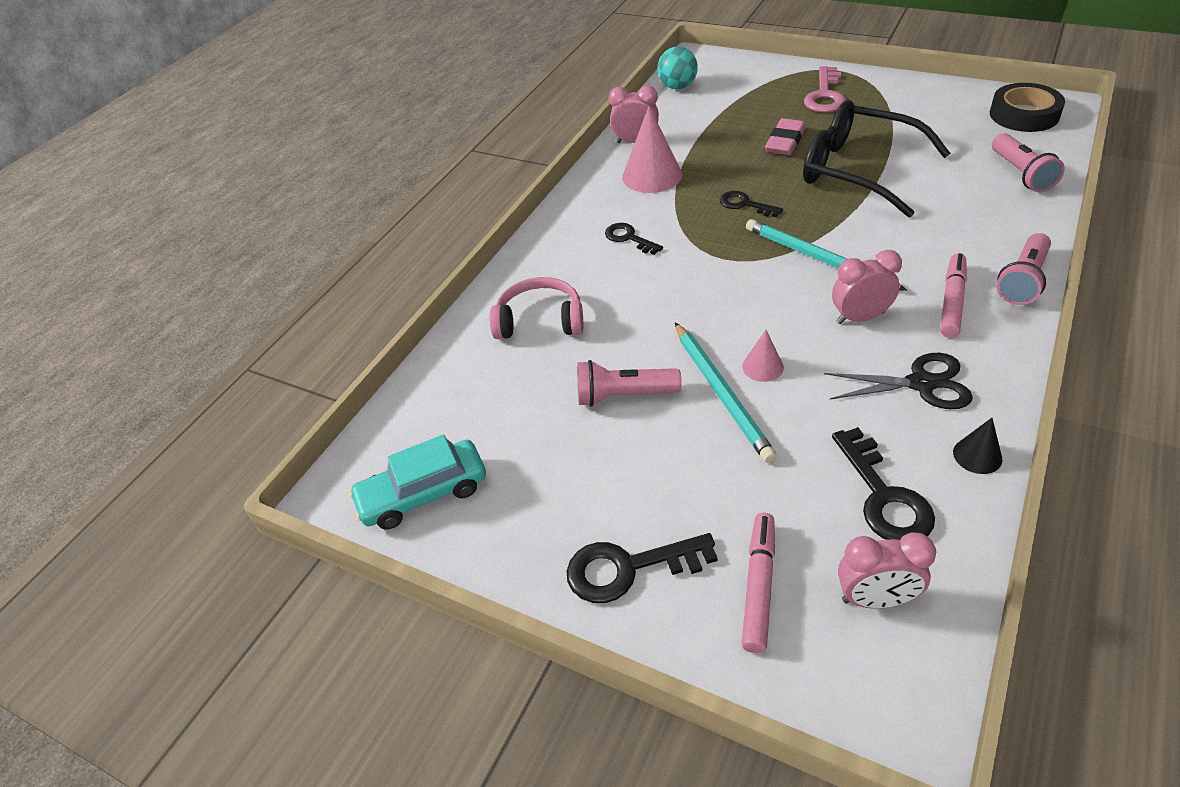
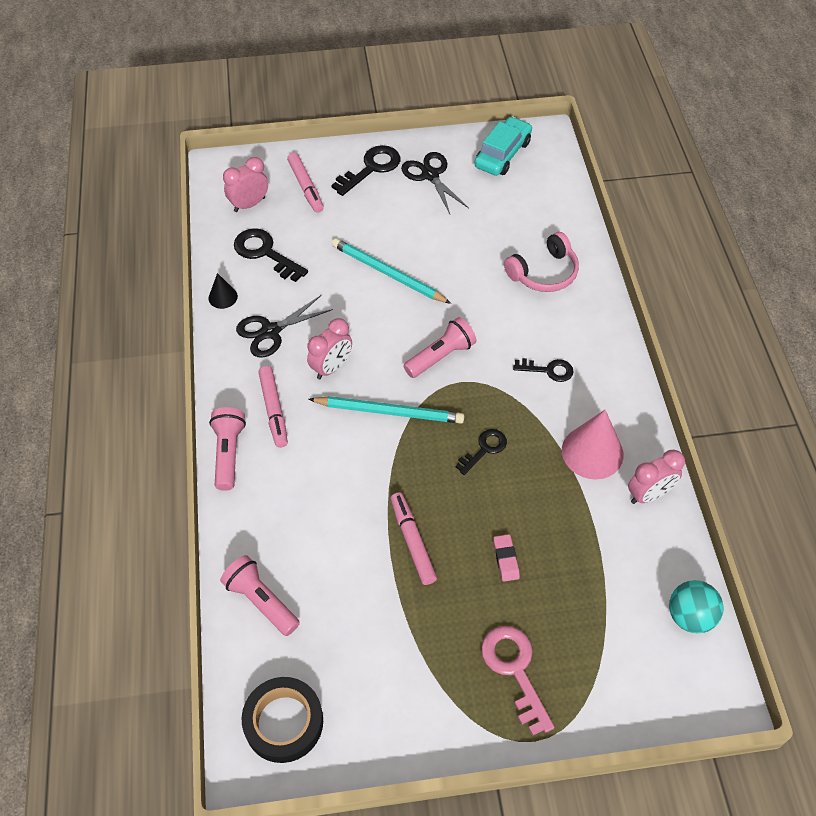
camera: 140 degrees right, 10 degrees up
pink flashlight [577,360,681,407] -> pink flashlight moved to [403,317,477,378]
black key [720,191,783,217] -> black key turned 45 degrees counterclockwise [455,429,507,475]
pink cone [742,330,784,382] -> none
pink eraser [765,118,806,155] -> pink eraser [493,534,520,582], size x0.63
black glasses [803,100,951,217] -> pink marker [391,492,437,585]
none -> black scissors [401,152,469,214]

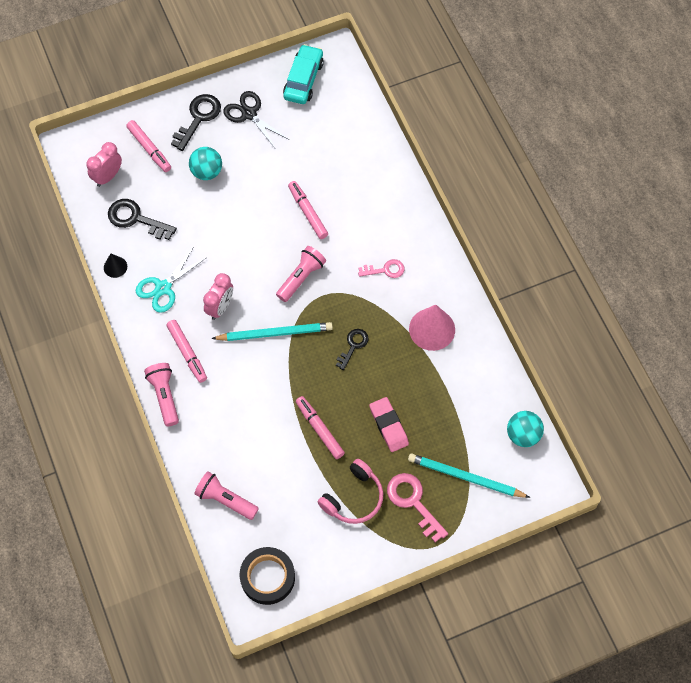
camera: 15 degrees left, 10 degrees up
black scissors [236,295,333,358] -> turquoise scissors [136,248,206,313]
turquoise pencil [332,238,451,304] -> turquoise pencil moved to [408,453,530,498]
pink eraser [493,534,520,582] -> pink eraser [369,397,409,452], size x1.58
pink headphones [504,232,579,292] -> pink headphones moved to [318,459,383,524]
black key [513,358,574,382] -> pink key [358,259,404,278]
pink clock [628,450,685,504] -> none
none -> turquoise ball [189,147,222,180]
none -> pink marker [288,181,328,239]

